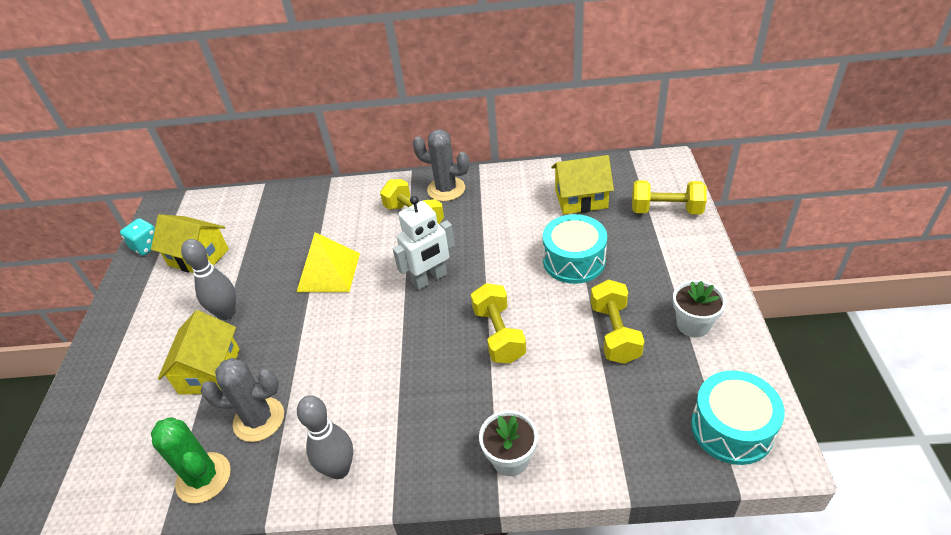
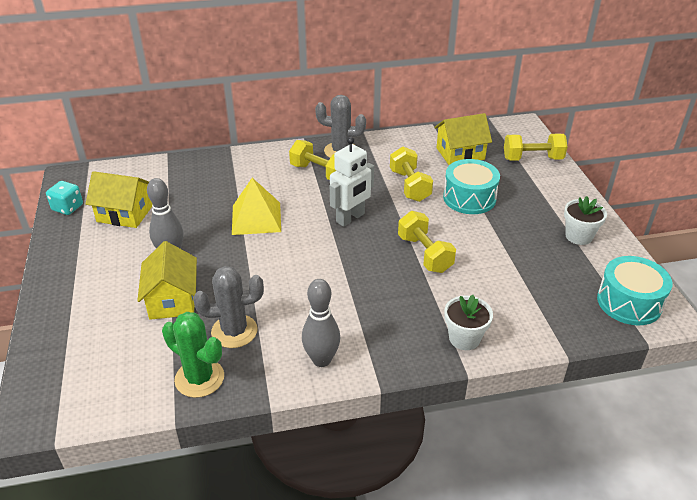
camera: 15 degrees left, 5 degrees down
yellow dumbbell [591,279,644,364] -> yellow dumbbell moved to [390,147,433,202]

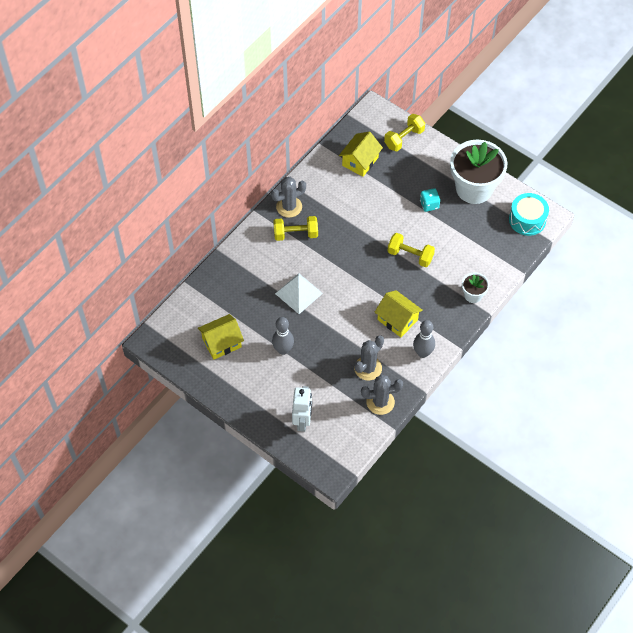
camera: 40 degrees left, 20 degrees up
turquoise dice [46,181,83,215] -> turquoise dice moved to [420,188,440,212]
yellow house [137,241,197,320] -> yellow house moved to [375,290,423,337]
green cactus [162,312,224,398] -> grey cactus [361,375,403,415]
yellow pyramid [232,178,281,235] -> white pyramid [275,273,323,314]
white robot [330,137,374,227] -> white robot moved to [292,386,312,432]
yellow dumbbell [390,147,433,202] -> none
turquoise drum [443,159,500,214] -> none
white flower pot [564,196,607,245] -> white flower pot [450,140,507,204], size x2.14

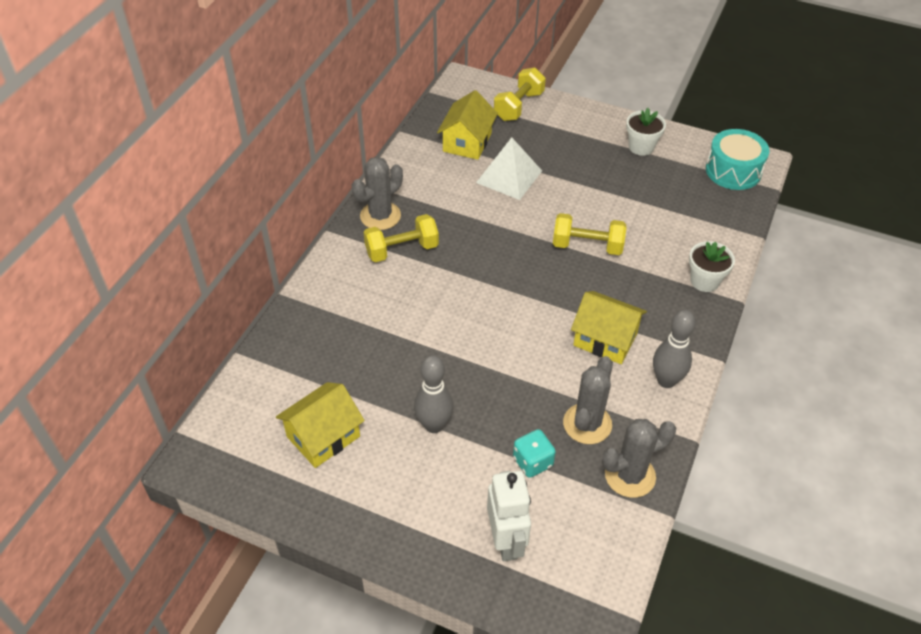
camera: 15 degrees left, 10 degrees down
white pyramid [275,273,323,314] -> white pyramid moved to [476,137,542,200]
turquoise dice [420,188,440,212] -> turquoise dice moved to [513,429,556,478]
white flower pot [450,140,507,204] -> white flower pot [626,108,666,156], size x0.47

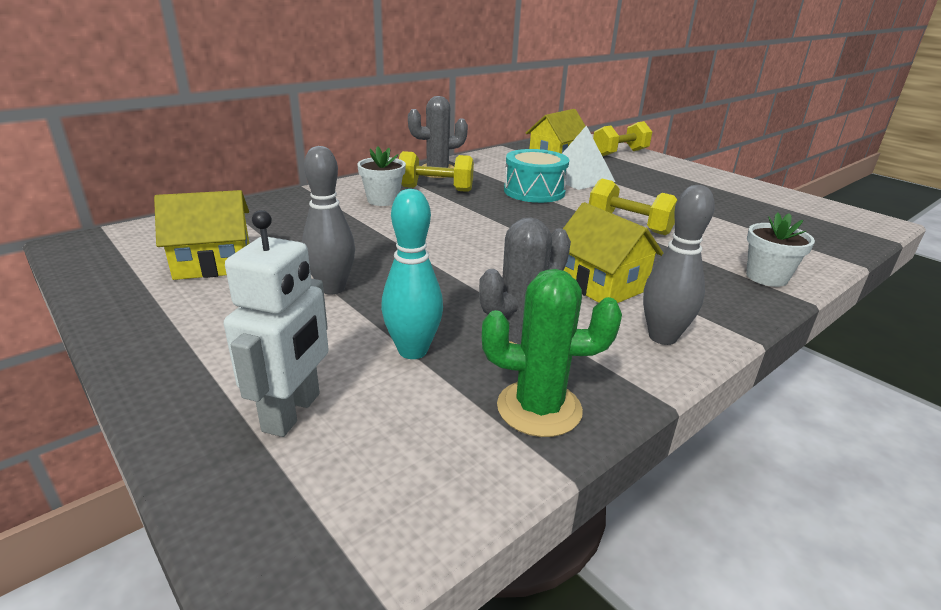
camera: 25 degrees right, 20 degrees down
turquoise dice [513,429,556,478] -> turquoise bowling pin [381,189,443,359]
grey cactus [602,419,676,498] -> green cactus [482,269,622,437]
white flower pot [626,108,666,156] -> white flower pot moved to [357,146,406,206]
turquoise drum [706,129,769,190] -> turquoise drum moved to [504,149,569,203]

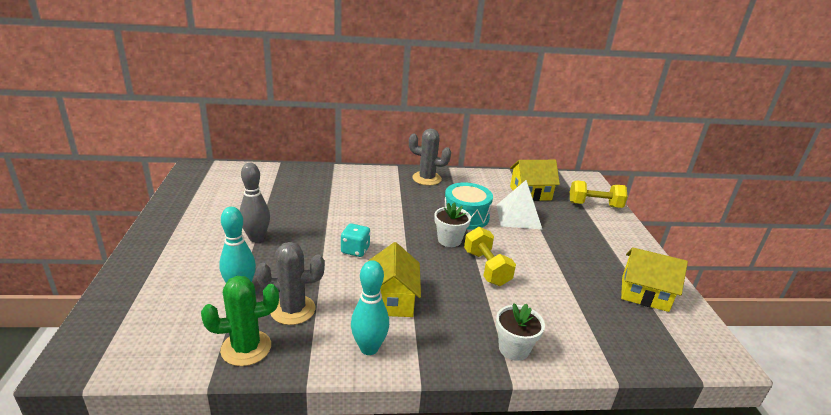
camera: 35 degrees right, 0 degrees up
yellow house [154,190,250,280] -> yellow house moved to [621,247,688,312]
white robot [224,210,329,437] -> none
white flower pot [357,146,406,206] -> white flower pot moved to [434,203,471,247]
yellow dumbbell [399,151,474,192] -> none
green cactus [482,269,622,437] -> green cactus turned 60 degrees counterclockwise [201,276,279,366]
grey bowling pin [643,185,715,345] -> turquoise bowling pin [351,260,389,355]
none -> turquoise dice [341,223,370,257]

